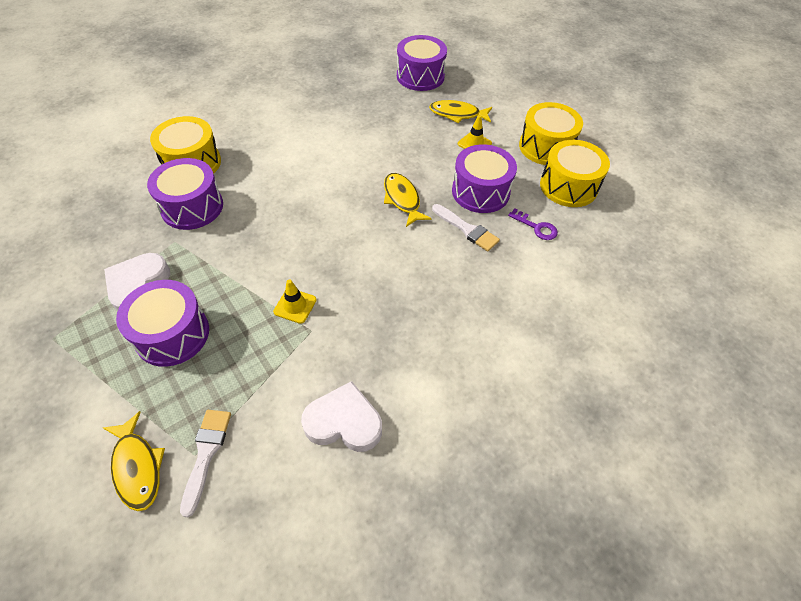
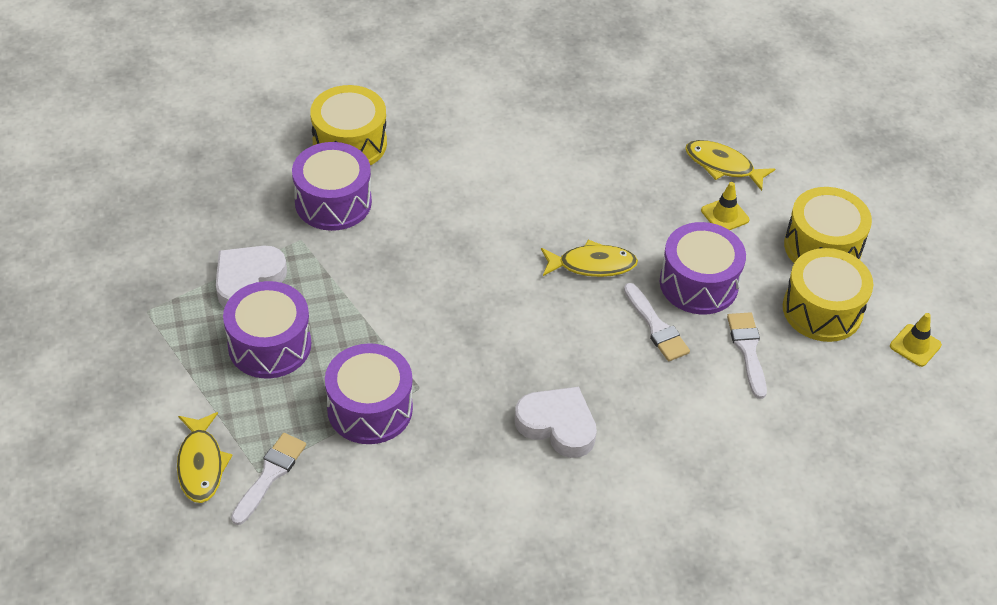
camera: 20 degrees right, 5 degrees down
yellow traffic cone [273,279,317,324] -> yellow traffic cone moved to [890,313,942,367]
white heart [301,381,382,452] -> white heart moved to [515,387,597,458]
yellow fish [384,173,432,227] -> yellow fish turned 90 degrees clockwise [541,240,638,277]
purple drum [397,35,447,91] -> purple drum moved to [325,343,413,444]
purple key [508,208,558,240] -> white brush [727,312,767,399]

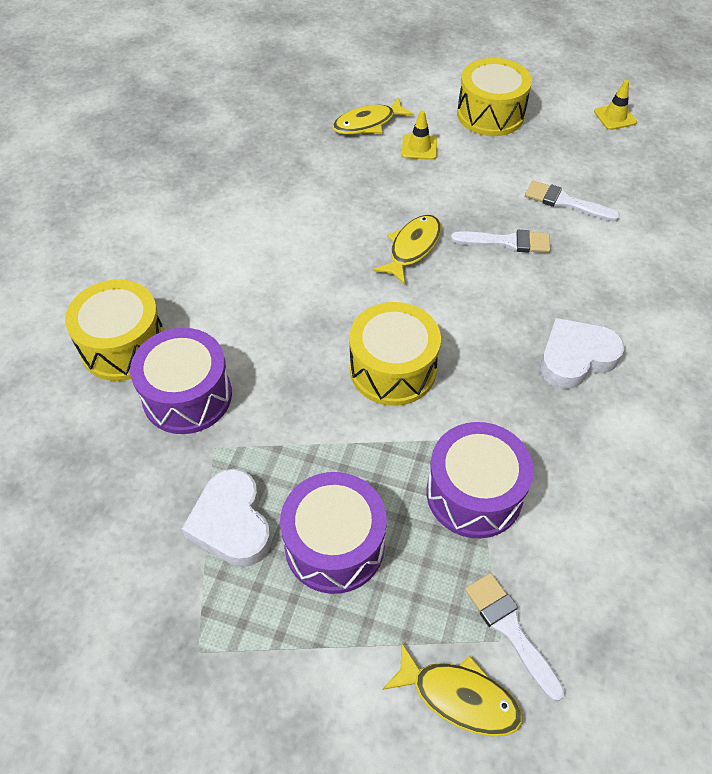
camera: 55 degrees left, 5 degrees up
purple drum [660,222,746,314] -> none
yellow drum [783,248,873,342] -> yellow drum moved to [350,302,441,406]

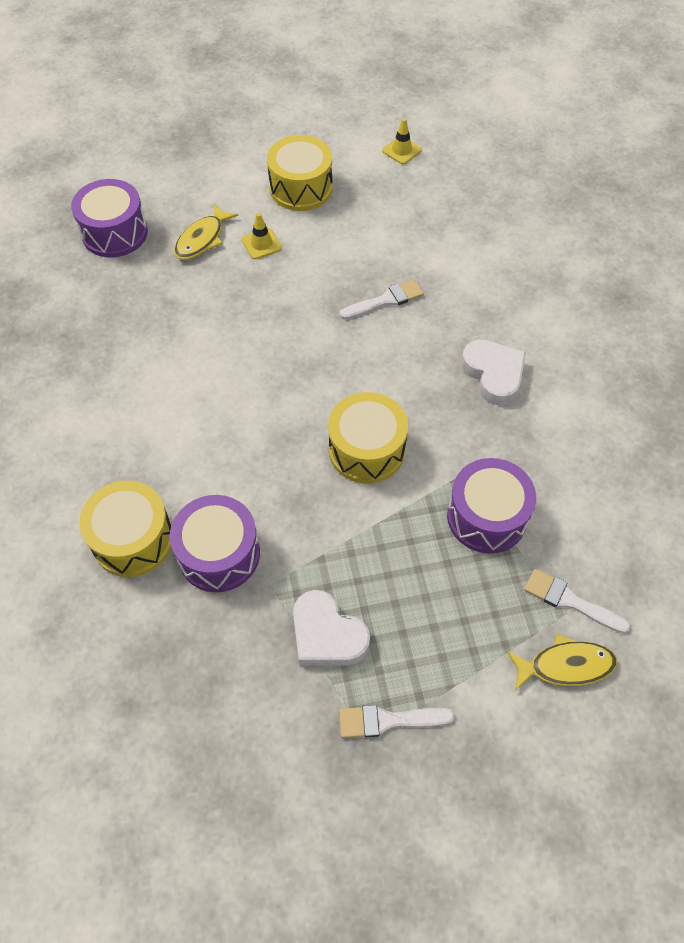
camera: 30 degrees left, 5 degrees up
purple drum [280,472,387,594] -> purple drum moved to [71,179,148,258]
yellow fish [373,215,441,284] -> none
white brush [525,180,620,222] -> white brush moved to [339,705,455,738]
white heart [540,318,625,389] -> white heart turned 120 degrees clockwise [461,339,526,405]

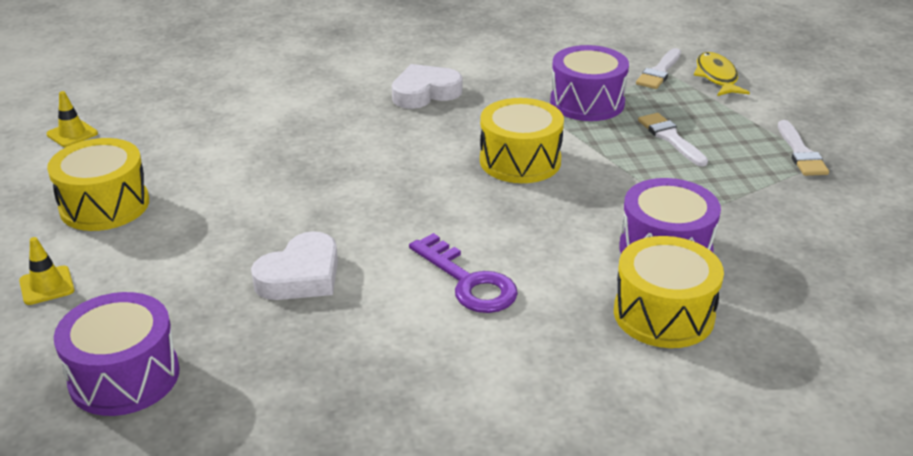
camera: 90 degrees left, 25 degrees down
yellow fish [174,204,239,260] -> none
yellow traffic cone [242,213,282,259] -> yellow traffic cone moved to [19,237,75,305]
white heart [293,590,370,666] -> white heart moved to [251,231,338,300]
white brush [340,279,424,320] -> white brush moved to [638,113,708,166]
none -> purple key [409,233,518,313]

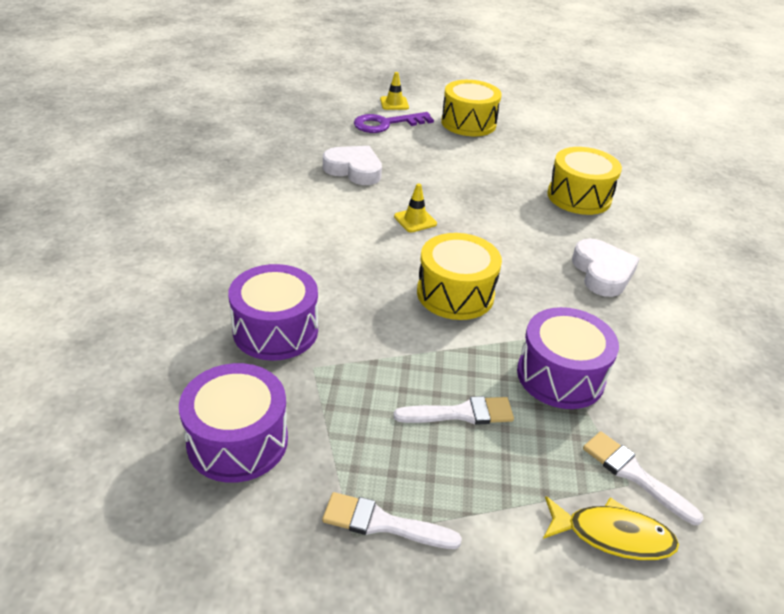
camera: 105 degrees right, 5 degrees up
yellow traffic cone [46,91,98,147] -> yellow traffic cone moved to [394,183,437,232]
purple drum [54,292,180,416] -> purple drum moved to [179,363,288,483]
white heart [251,231,338,300] -> white heart turned 150 degrees clockwise [323,146,382,185]
purple key [409,233,518,313] -> purple key moved to [354,112,434,133]
yellow drum [614,236,724,348] -> yellow drum moved to [547,147,622,215]

